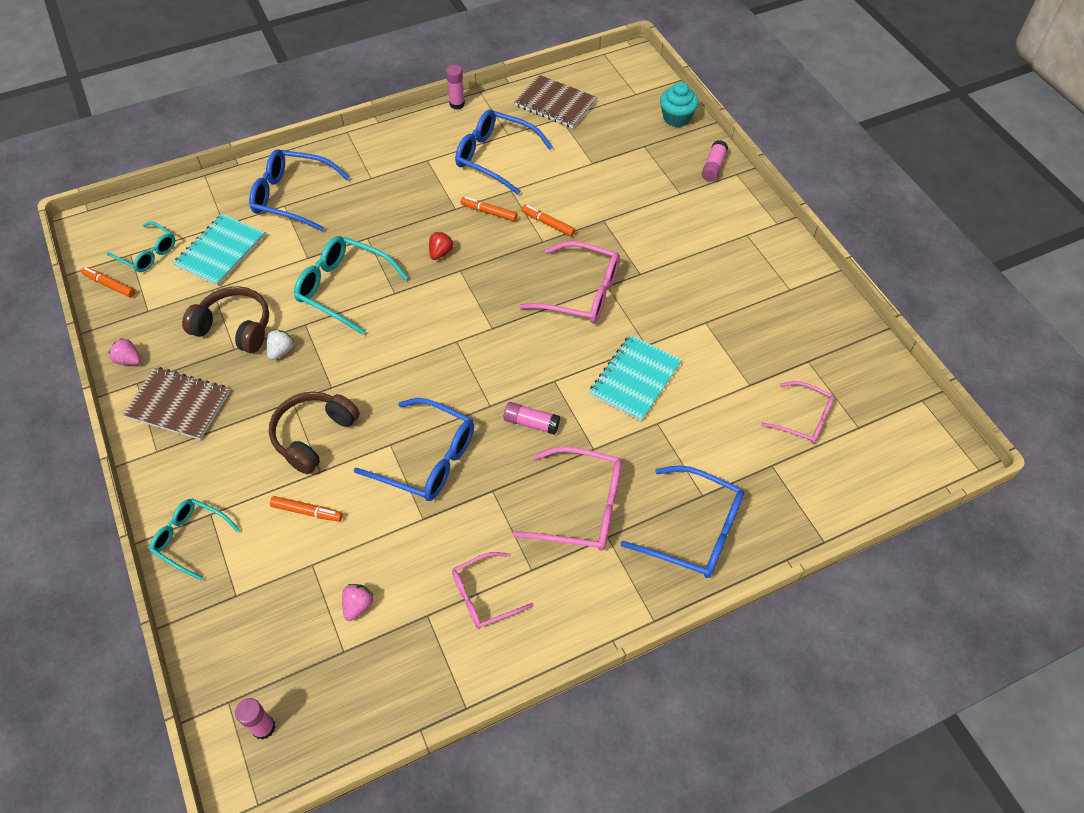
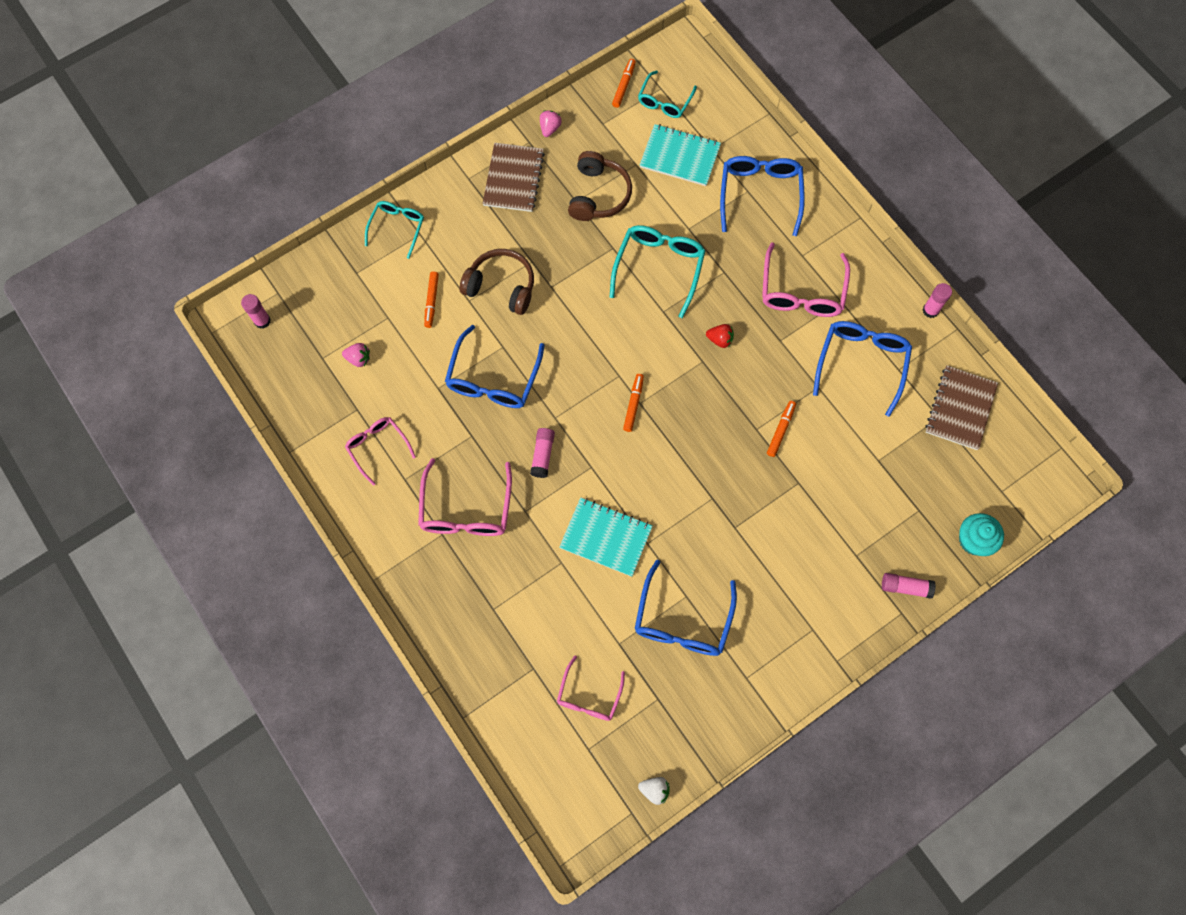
camera: 80 degrees right, 15 degrees up
white strawberry [267,330,294,360] -> white strawberry moved to [638,777,670,805]
orange marker [460,196,518,221] -> orange marker moved to [623,374,644,432]
pink glasses [519,241,620,324] -> pink glasses moved to [762,243,850,317]
blue glasses [621,465,744,578] -> blue glasses moved to [635,560,737,656]

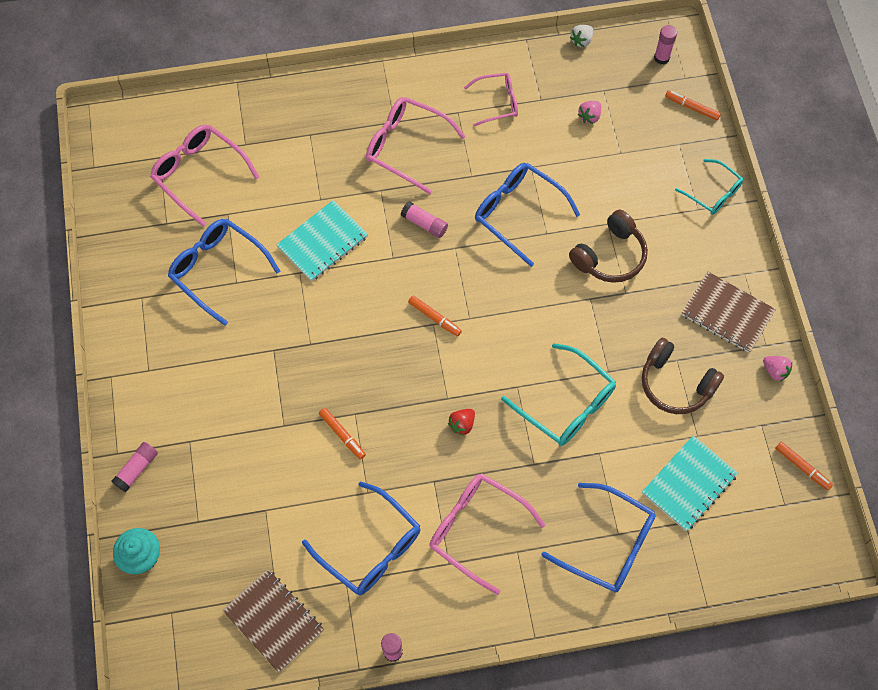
camera: 115 degrees right, 5 degrees down
orange marker [424,271,439,328] -> orange marker moved to [665,90,721,121]
pink glasses [557,656,625,721] -> pink glasses [150,124,259,227], size x1.58
turquoise glasses [638,70,697,118] -> none
white strawberry [638,777,670,805] -> white strawberry moved to [570,25,593,47]

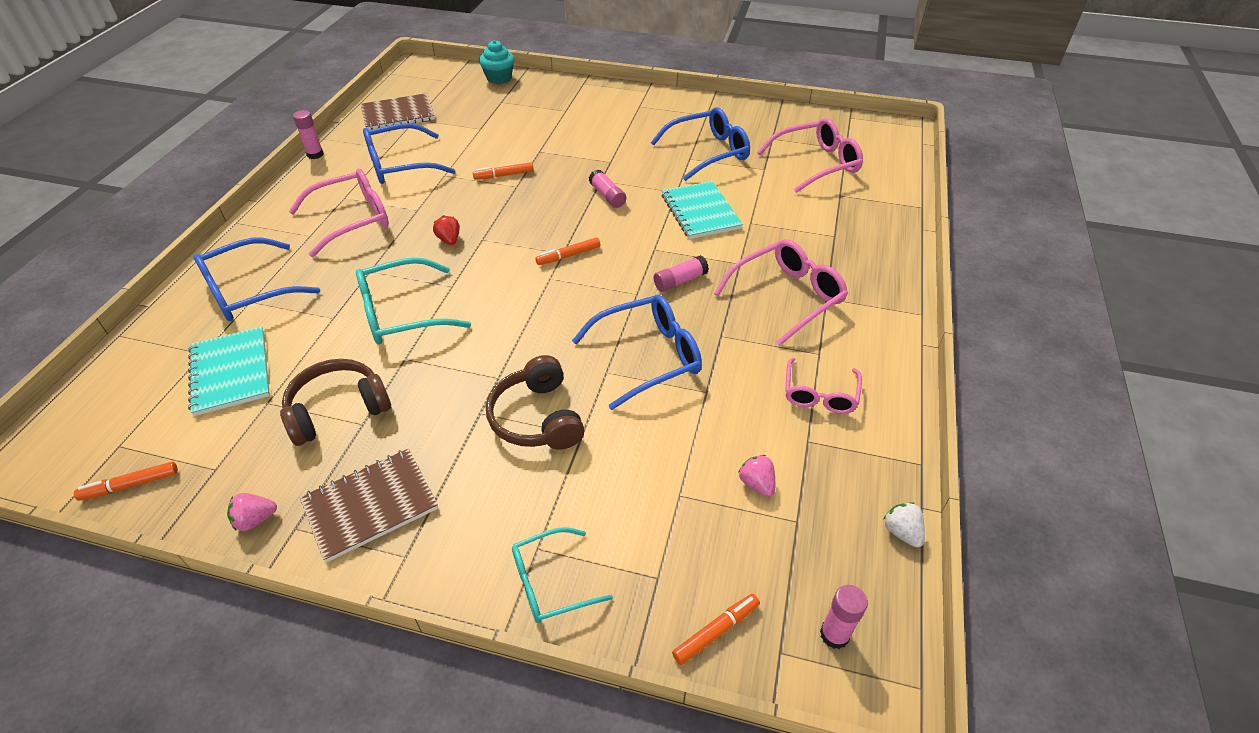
camera: 115 degrees right, 20 degrees down
pink glue stick [111,442,158,492] -> pink glue stick moved to [589,169,626,208]

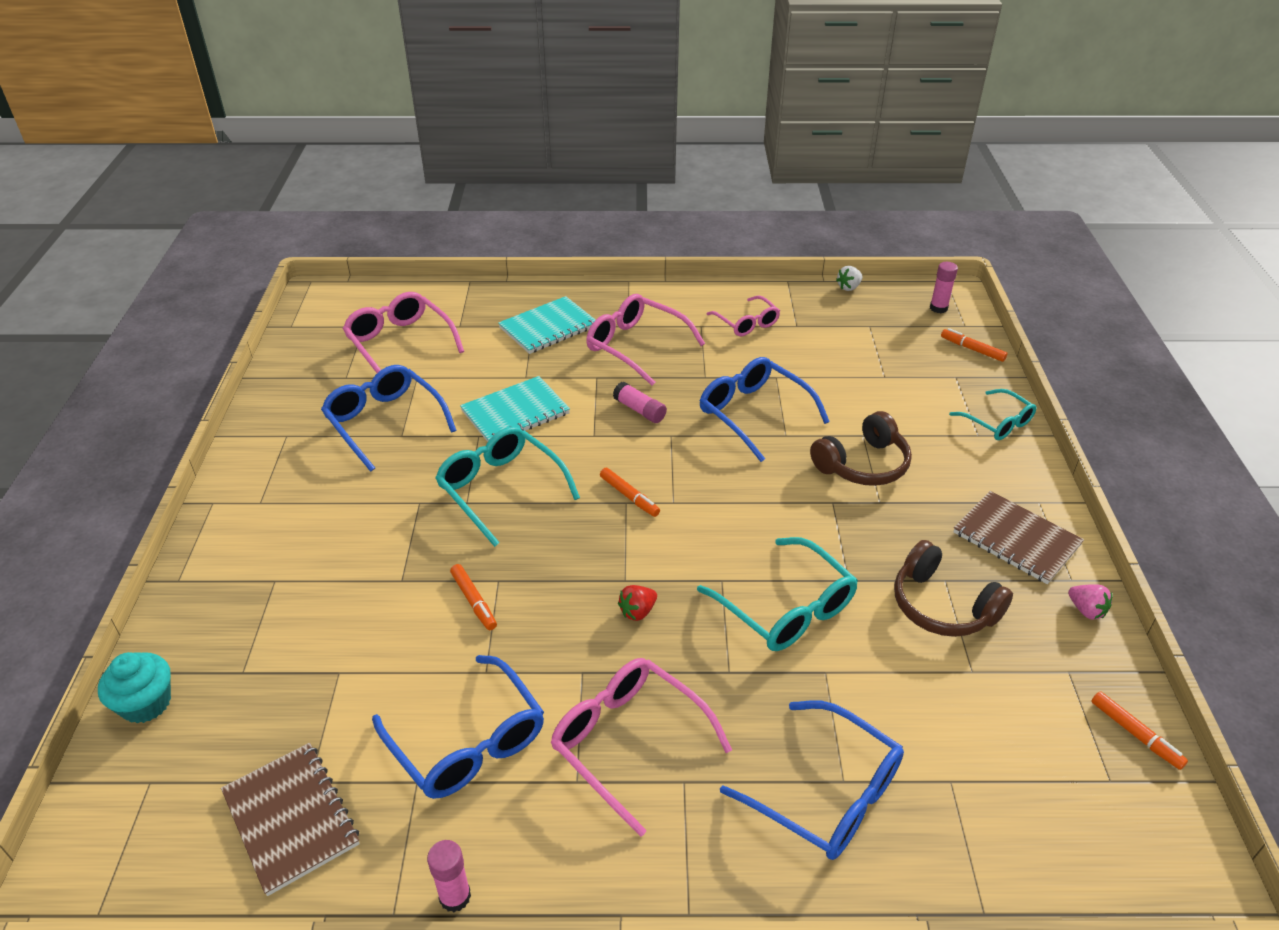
camera: 105 degrees left, 5 degrees down
turquoise notebook [188,327,270,416] -> turquoise notebook moved to [498,296,596,354]
pink glue stick [589,169,626,208] -> turquoise glasses [435,427,580,547]
pink strawberry [739,455,775,497] -> none
pink glasses [785,357,862,414] -> pink glasses turned 60 degrees clockwise [707,295,780,336]

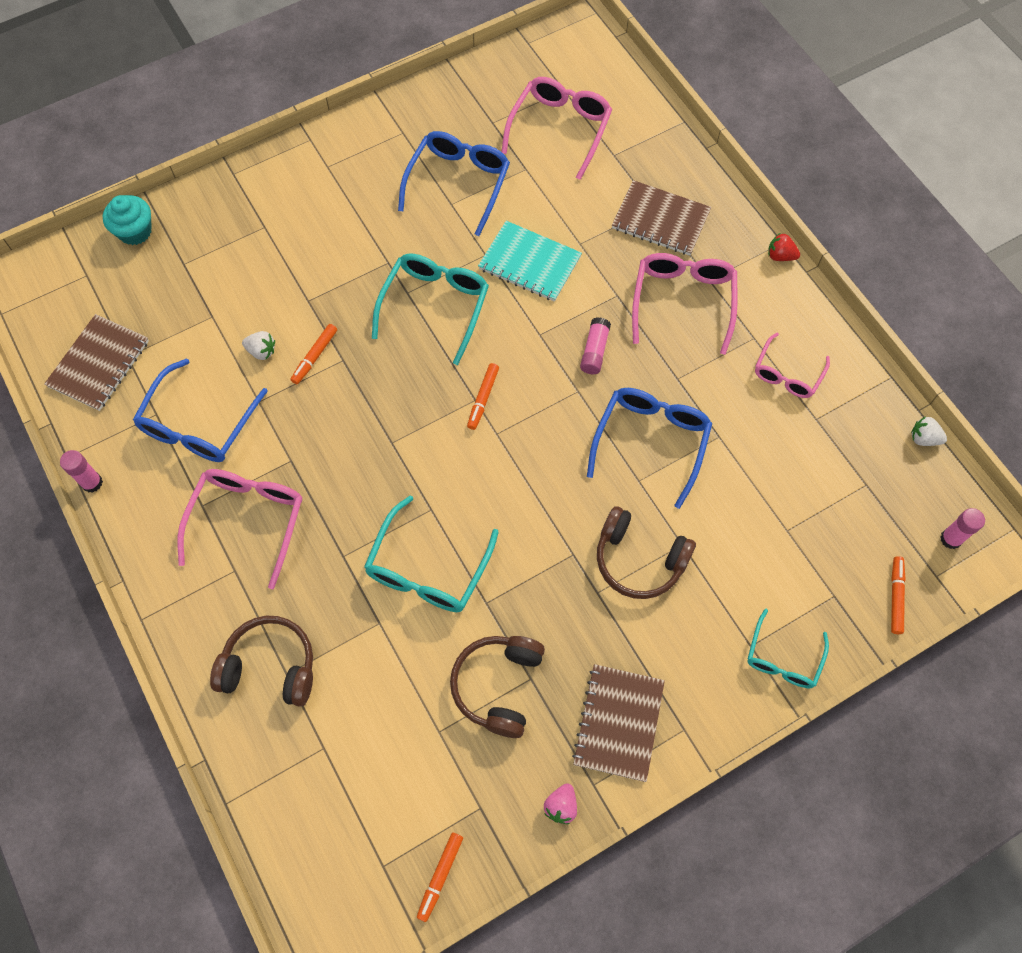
camera: 60 degrees right, 25 degrees up
turquoise notebook [498,296,596,354] -> brown notebook [612,180,711,256]
red strawberry [618,585,657,621] -> red strawberry moved to [768,233,800,261]
blue glasses [720,700,904,860] -> brown headphones [210,616,313,707]
none -> white strawberry [242,331,275,360]

